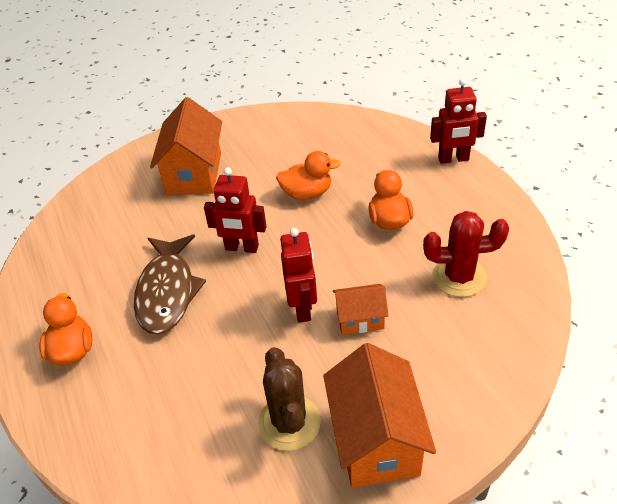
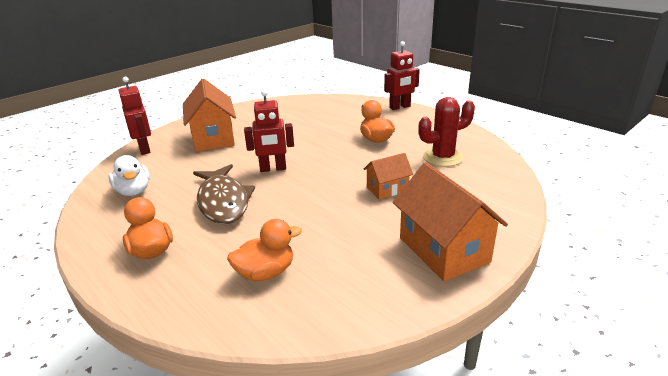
camera: 20 degrees left, 15 degrees down
brown cactus [258,347,321,451] -> none
orange duck [276,151,341,200] -> orange duck moved to [227,219,302,281]
red robot [280,228,317,323] -> red robot moved to [119,77,151,155]
none -> white duck [108,155,150,196]

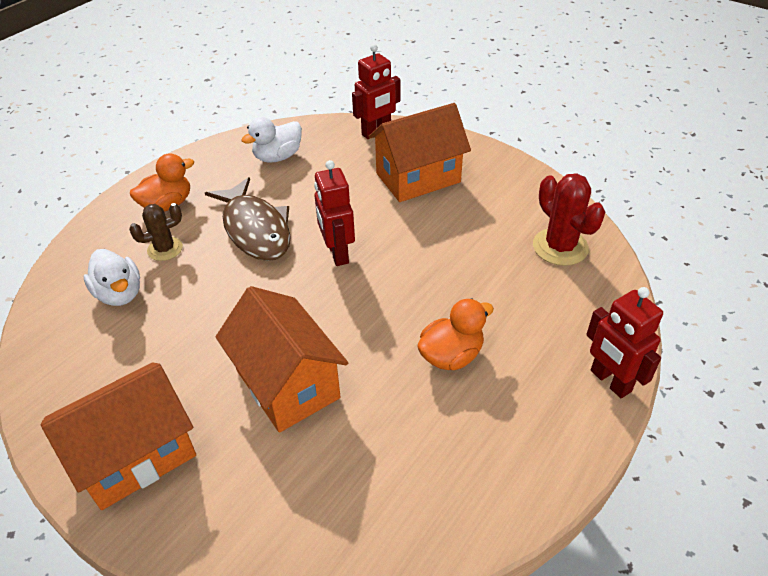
camera: 80 degrees right, 15 degrees up
brown fish [193,164,255,224] -> brown fish turned 90 degrees counterclockwise [205,177,291,261]
orange duck [227,219,302,281] -> white duck [84,249,140,306]
orange house [363,153,413,200] -> orange house [216,286,348,433], size x1.82
red cactus [418,97,475,167] -> red cactus moved to [533,173,605,266]
none -> brown cactus [129,203,183,261]

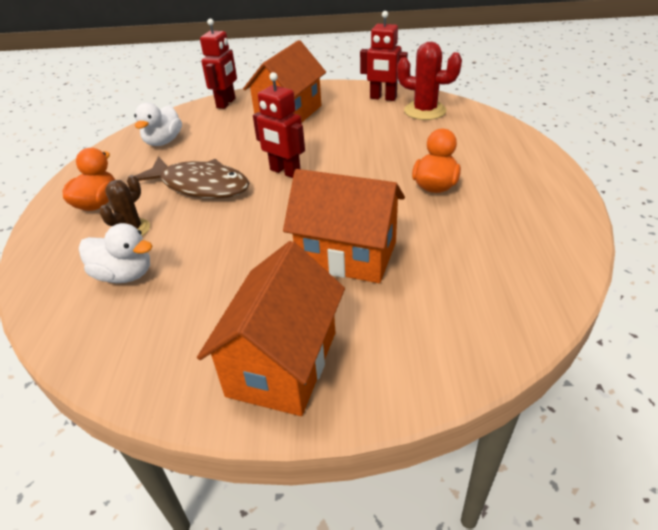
camera: 35 degrees left, 5 degrees down
red robot [586,287,663,398] -> red robot moved to [360,11,408,101]

